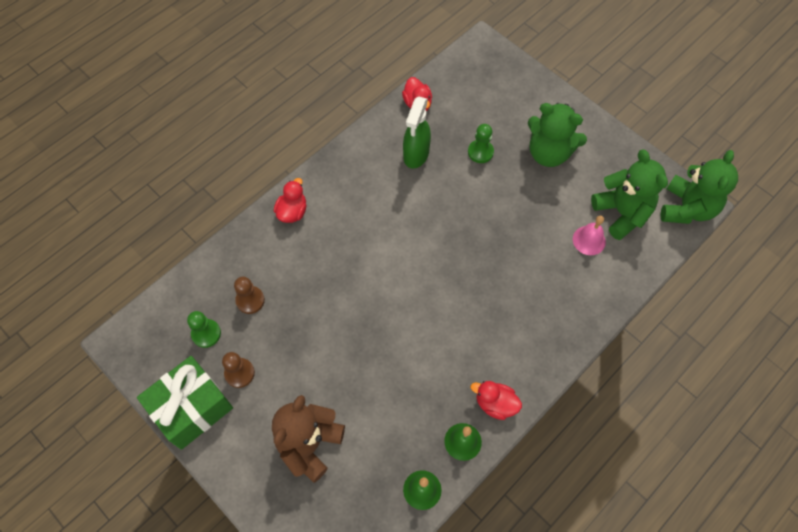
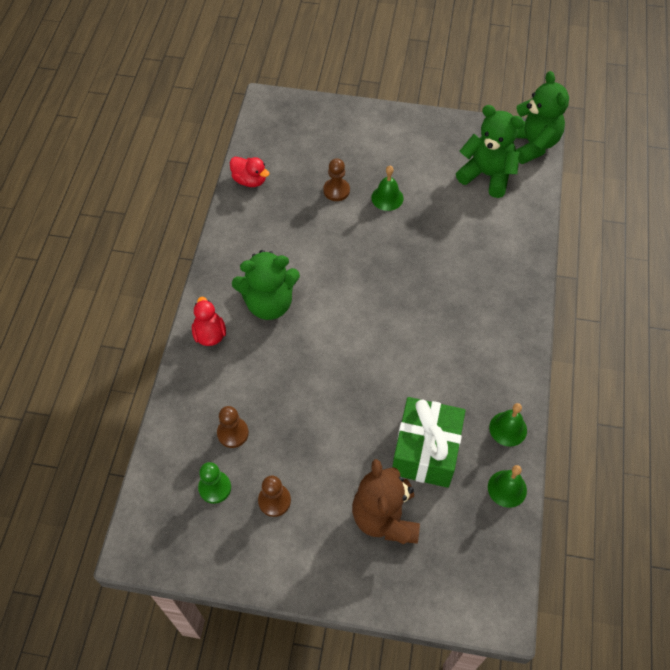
camera: 35 degrees left, 5 degrees down
green gift [137,356,233,450] -> green gift moved to [392,397,466,488]
green spray bottle [403,97,431,169] -> none
green pawn [468,124,494,163] -> brown pawn [323,158,350,201]
red duck [471,381,522,420] -> none
green teddy bear [528,103,587,167] -> green teddy bear moved to [232,250,300,320]
pink bell [573,216,606,255] -> none
none -> green bell [371,166,403,211]

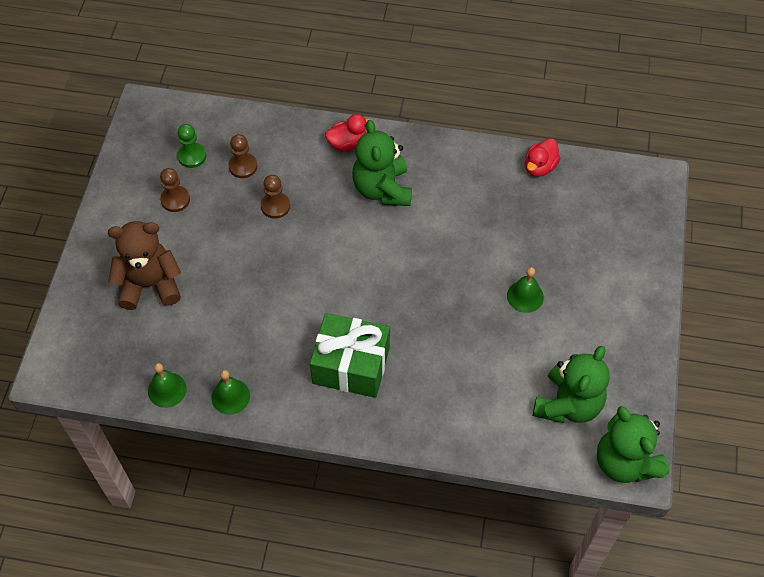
camera: 90 degrees right, 0 degrees up
brown pawn [323,158,350,201] -> brown pawn moved to [261,175,290,219]
green gift [392,397,466,488] -> green gift moved to [310,313,390,398]
green teddy bear [516,71,569,164] -> green teddy bear turned 75 degrees clockwise [597,406,669,483]

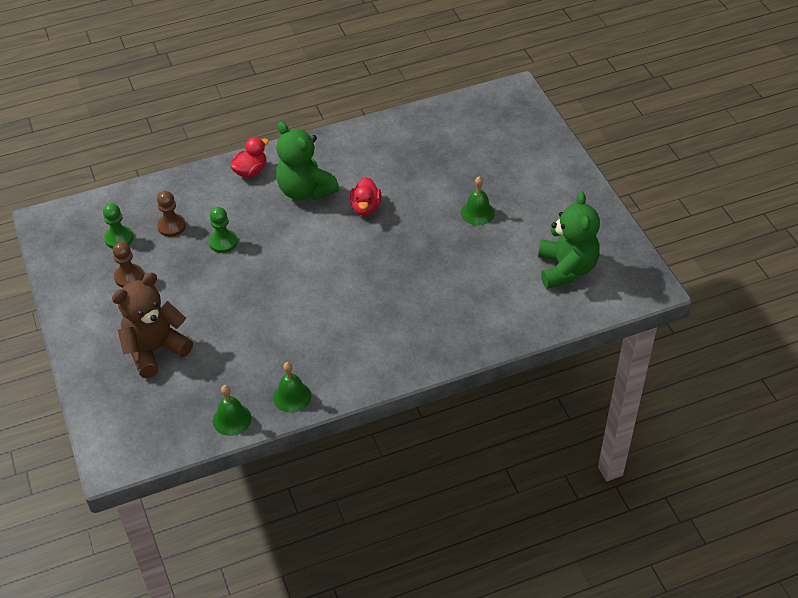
camera: 30 degrees left, 10 degrees down
brown pawn [261,175,290,219] -> green pawn [209,207,238,253]
green gift [310,313,390,398] -> none
red duck [525,138,560,177] -> red duck moved to [350,177,381,216]
green teddy bear [597,406,669,483] -> none

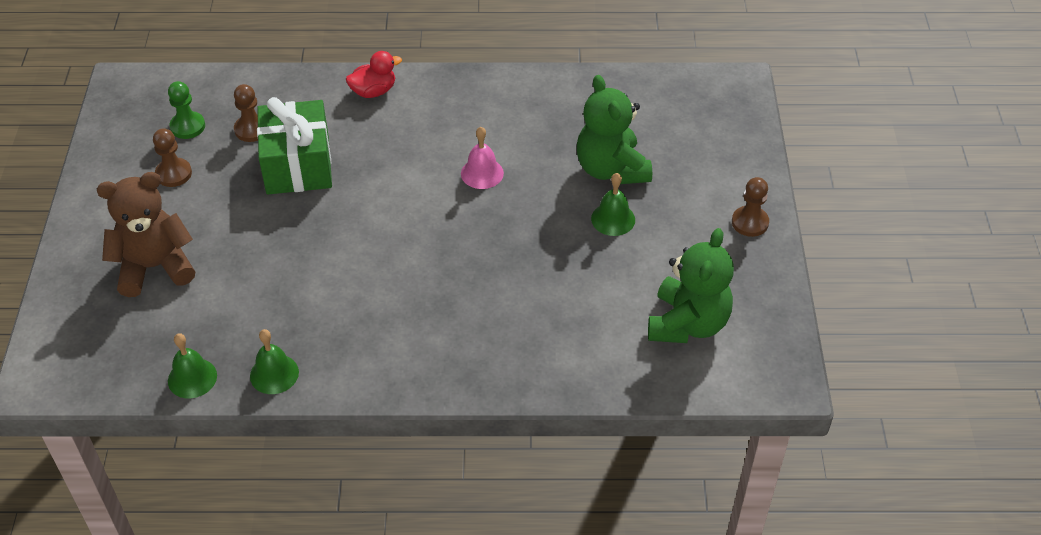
camera: 20 degrees right, 0 degrees up
green pawn [209,207,238,253] -> green gift [257,97,332,194]
green teddy bear [276,122,339,200] -> green teddy bear moved to [577,75,652,184]
red duck [350,177,381,216] -> pink bell [461,127,504,189]
none -> brown pawn [732,177,769,237]

